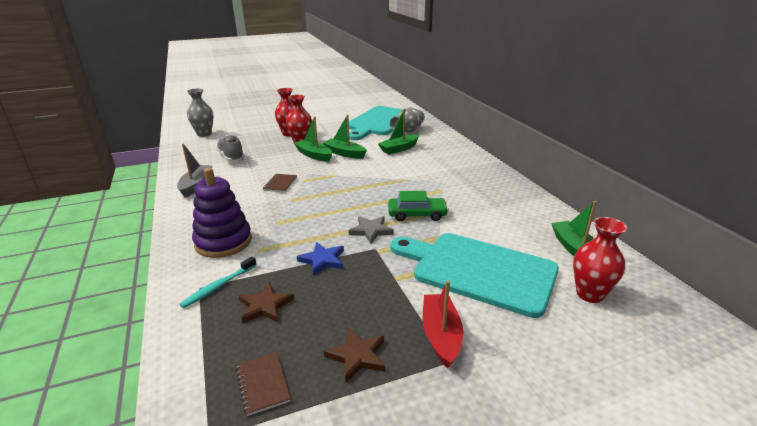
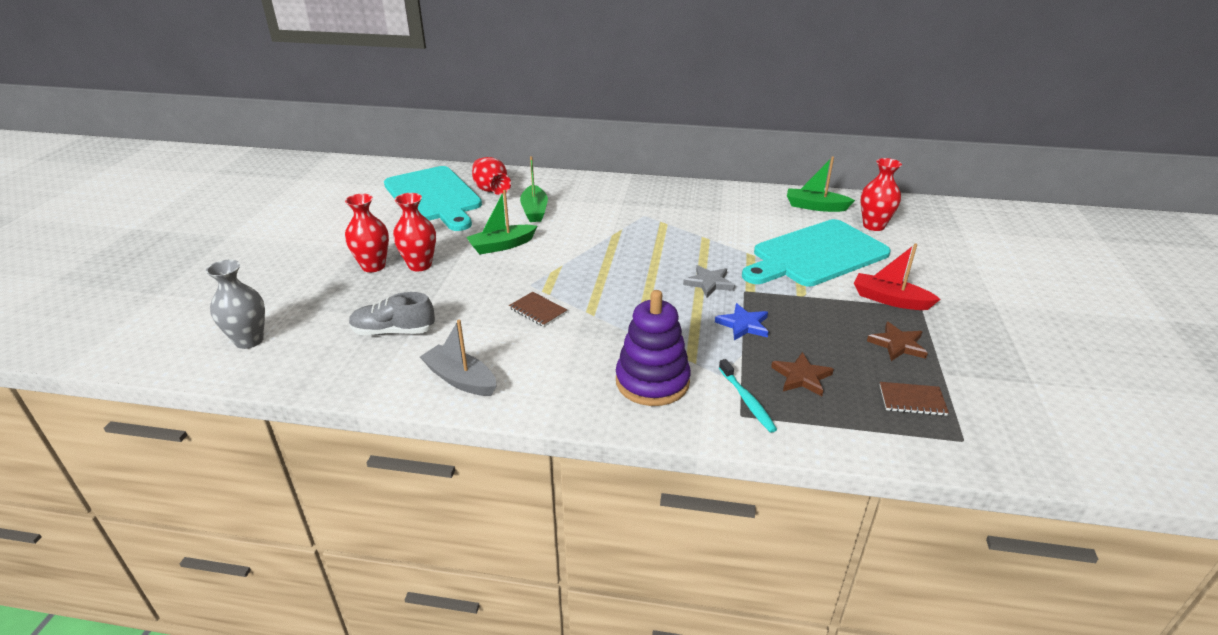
camera: 60 degrees left, 5 degrees up
green boat [294,117,332,162] -> none
green car [388,191,449,221] -> none
grey vase [390,108,425,132] -> red vase [472,157,511,195]

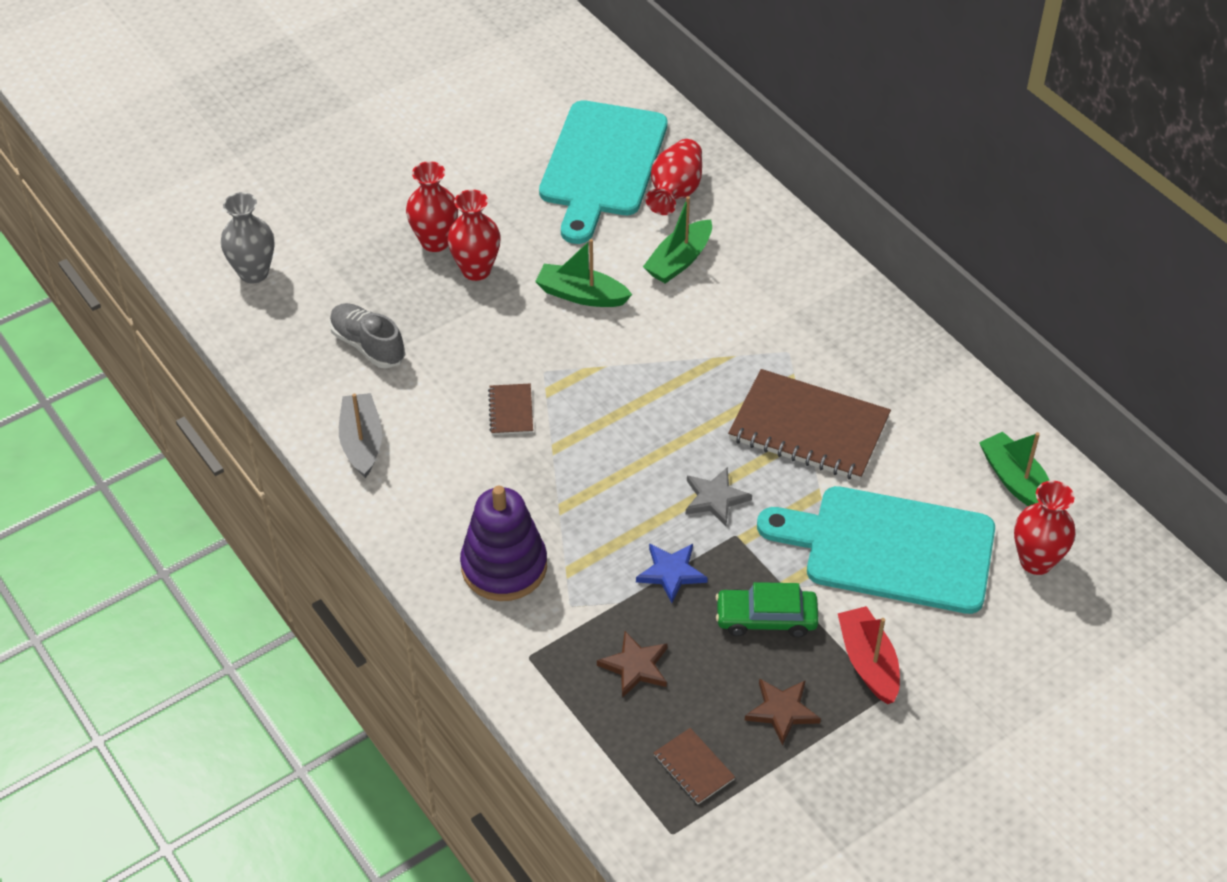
camera: 45 degrees right, 15 degrees up
turquoise toothbrush [719,359,777,433] -> none
none -> green car [716,582,819,638]
none -> brown notebook [728,369,891,481]

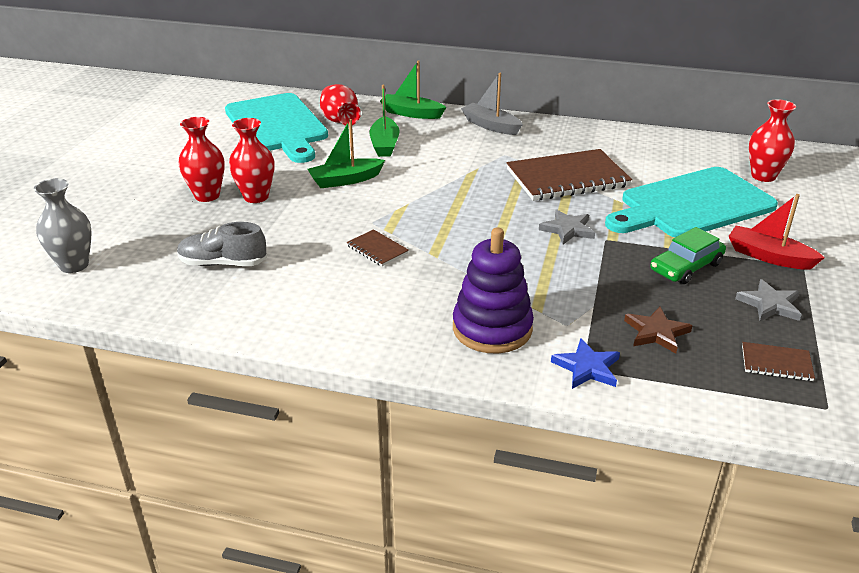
camera: 40 degrees left, 15 degrees down
grey boat [339,393,382,478] -> grey boat moved to [461,73,523,135]
blue star [636,543,708,603] -> blue star moved to [551,338,620,389]
brown star [745,678,821,746] -> grey star [735,279,802,321]
green boat [979,432,1050,506] -> green boat moved to [380,60,447,119]

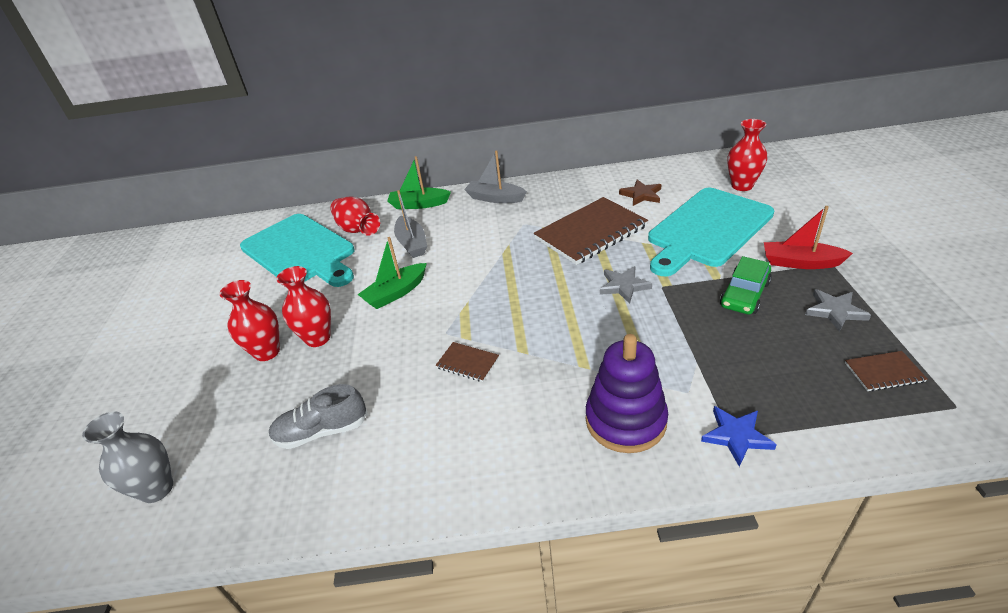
camera: 15 degrees left, 5 degrees up
green boat [369,85,400,157] -> grey boat [394,190,427,258]
brown star [624,307,693,354] -> brown star moved to [619,179,662,206]

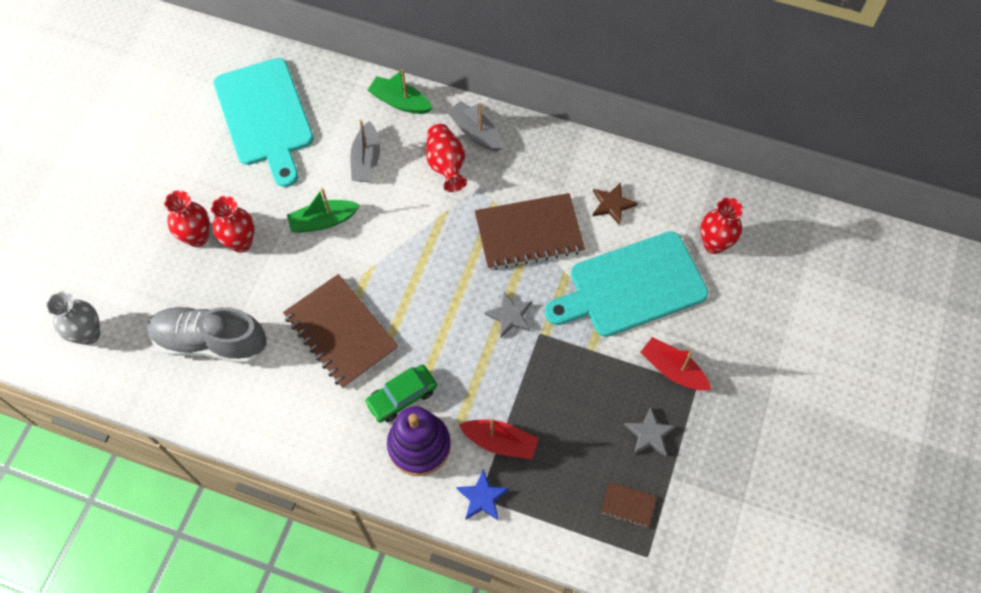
camera: 20 degrees right, 25 degrees up
grey shoe [269,384,367,449] -> grey shoe [147,307,268,364], size x1.60
red vase [330,197,380,236] -> red vase moved to [426,124,467,192]
brown notebook [435,342,499,382] -> brown notebook [283,274,399,389], size x2.23
green car [720,256,772,315] -> green car moved to [365,365,437,423]
none -> red boat [459,418,538,459]

